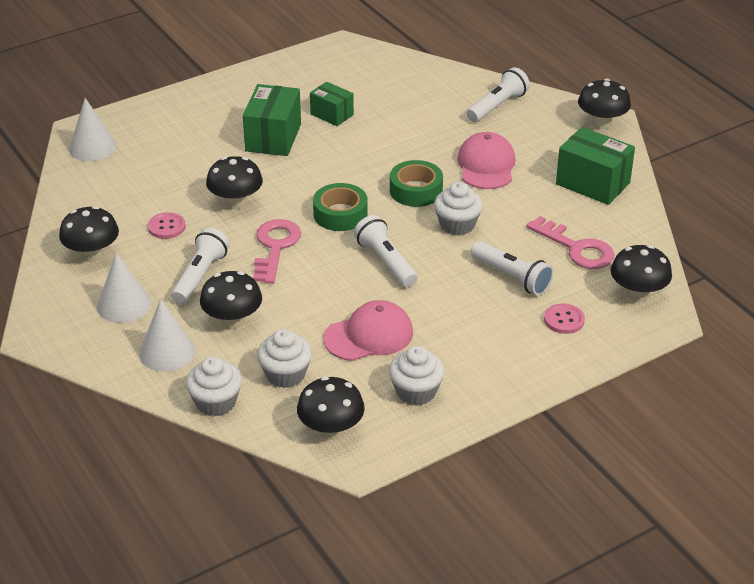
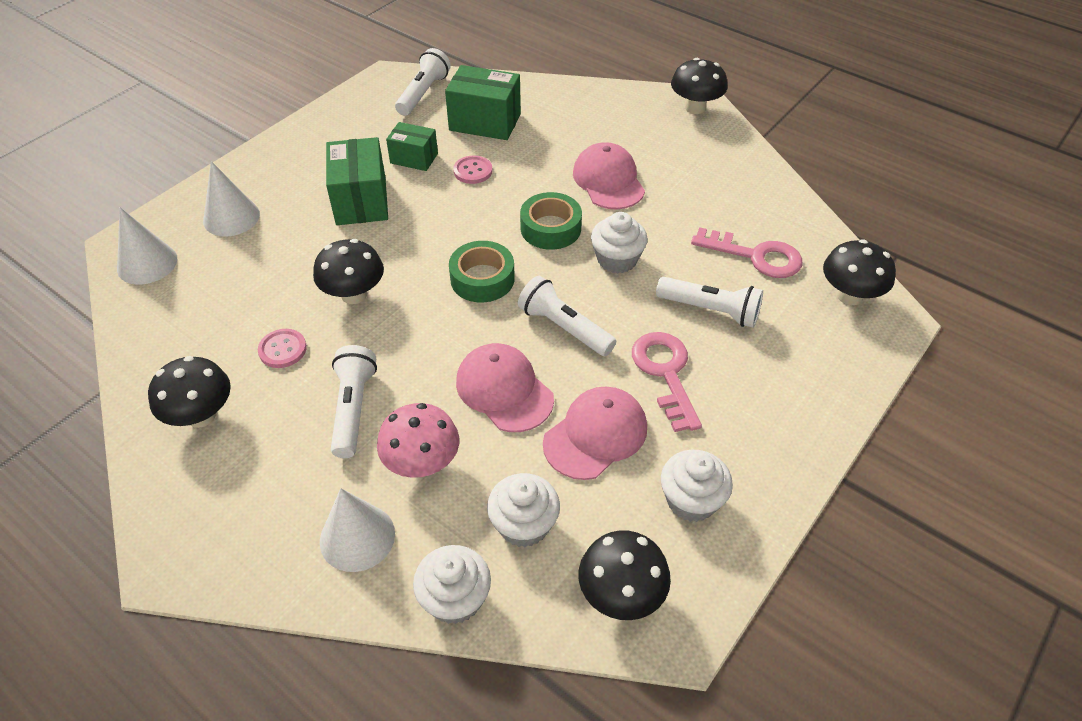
camera: 20 degrees left, 10 degrees up
white cone [97,253,151,323] -> white cone moved to [203,161,260,236]
black mushroom [200,271,262,329] -> pink mushroom [377,403,459,478]
pink key [253,219,301,284] -> pink key moved to [632,332,702,432]
white flashlight [466,67,530,122] -> white flashlight moved to [395,48,451,116]
pink button [544,303,585,334] -> pink button moved to [453,155,493,184]
green box [556,127,635,205] -> green box moved to [445,65,521,140]
none -> pink cap [456,343,554,432]

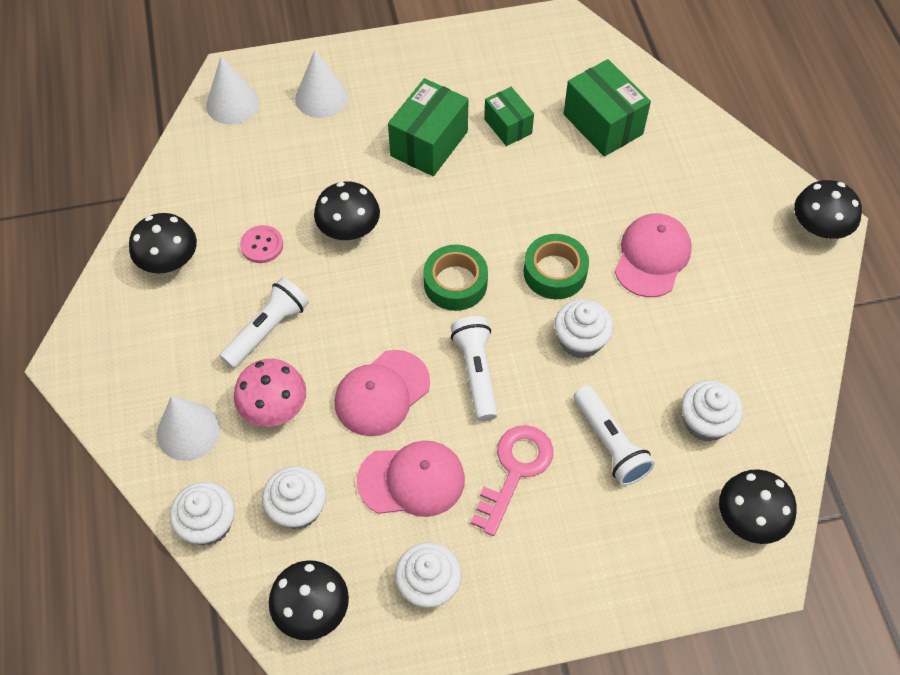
camera: 40 degrees right, 10 degrees up
white flashlight [395,48,451,116] -> none
pink button [453,155,493,184] -> none
pink cap [456,343,554,432] -> pink cap turned 135 degrees counterclockwise [335,350,430,436]
pink key [691,227,802,278] -> white cupcake [681,380,743,442]

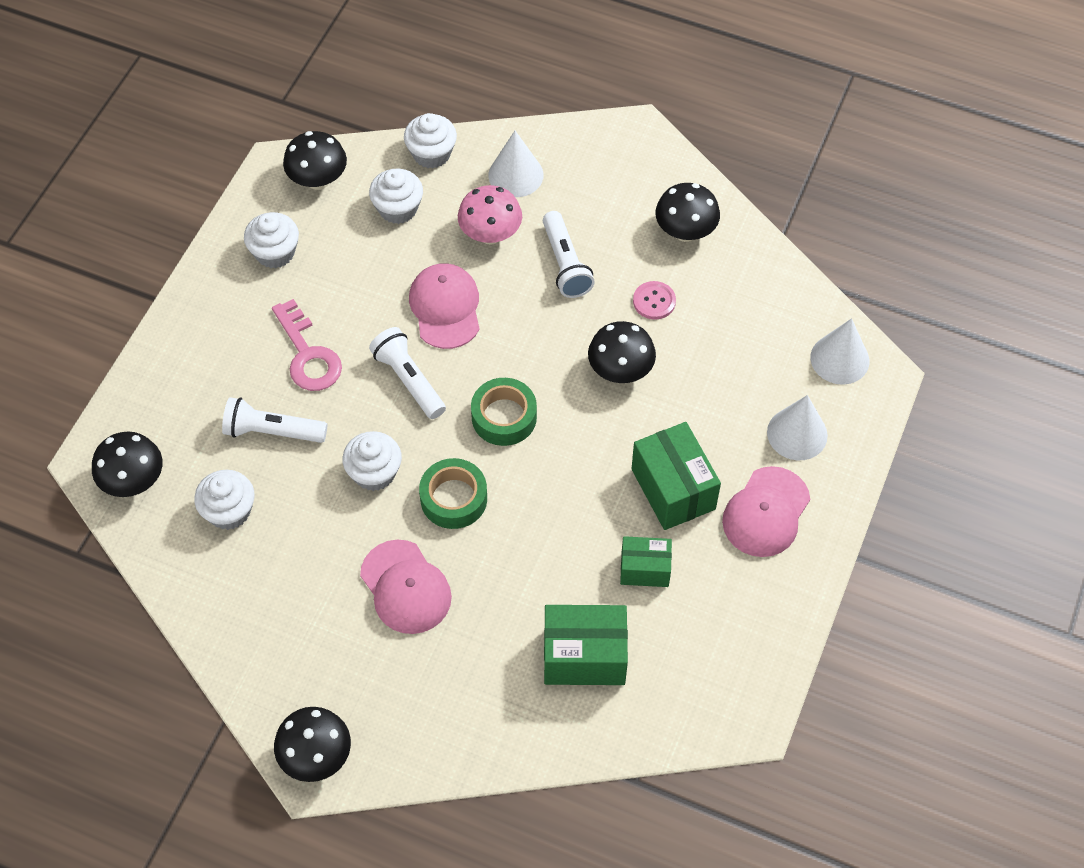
camera: 125 degrees right, 0 degrees up
pink cap [356,441,465,517] -> pink cap moved to [722,466,810,557]
white flashlight [451,316,498,422] -> white flashlight turned 150 degrees counterclockwise [369,327,446,419]

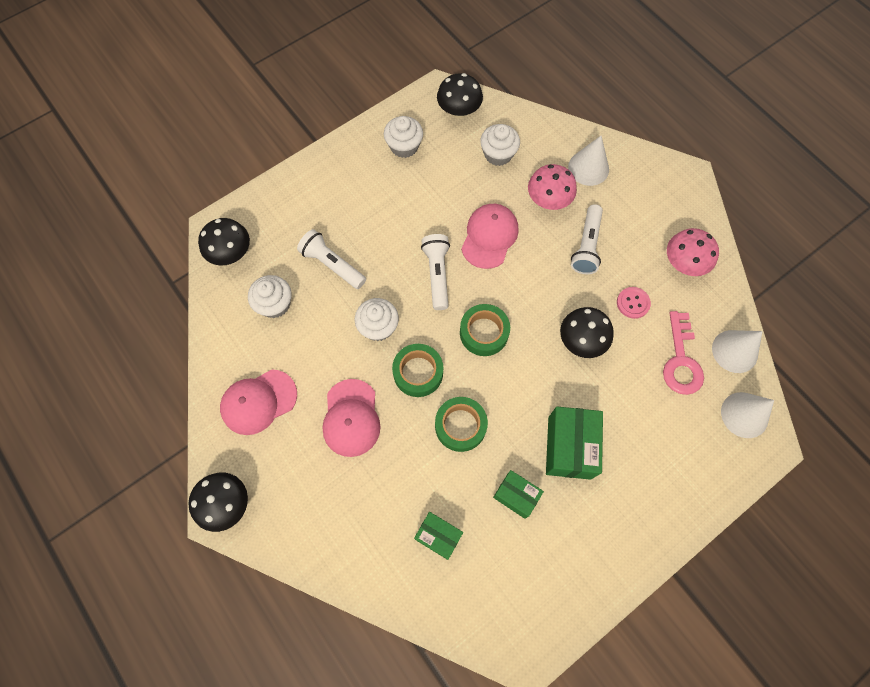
camera: 30 degrees right, 10 degrees up
pink key [272,299,342,391] -> pink key moved to [663,311,704,395]
white cupcake [404,113,457,169] -> none
green box [544,605,628,685] -> green box [414,512,463,560], size x0.62
black mushroom [655,183,720,242] -> pink mushroom [667,228,719,276]
pink cap [722,466,810,557] -> pink cap moved to [220,369,297,435]
white cone [767,395,828,460] -> white cone moved to [712,330,763,373]
none -> green tape [435,397,488,452]

